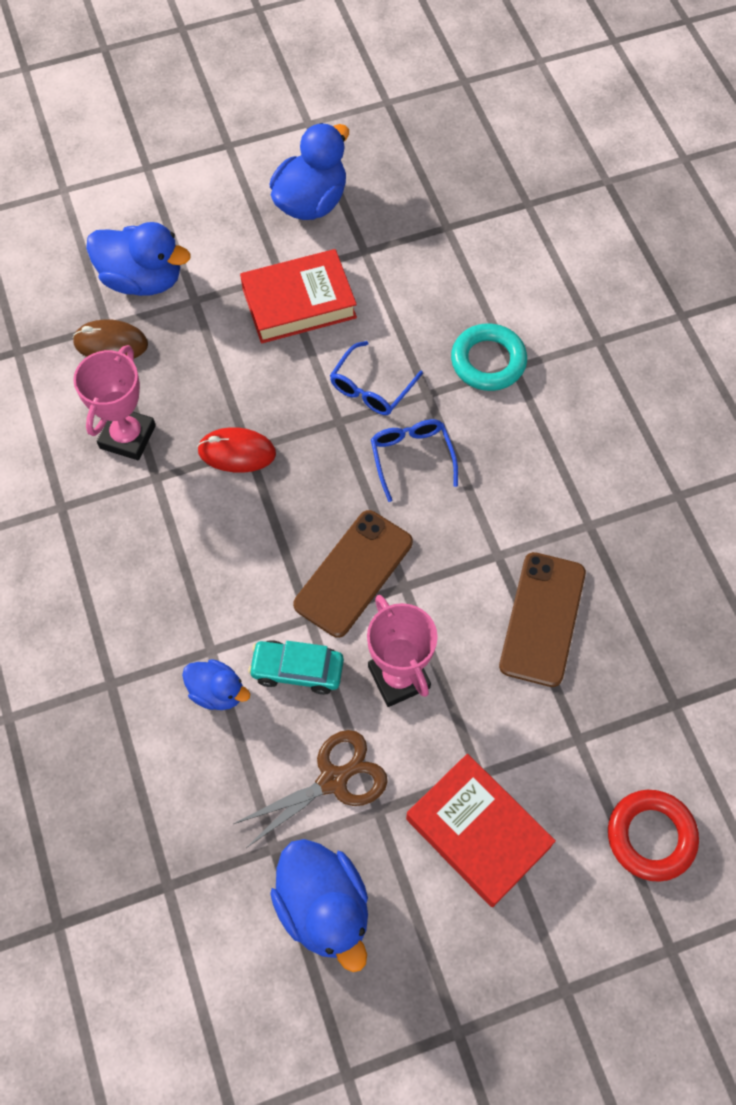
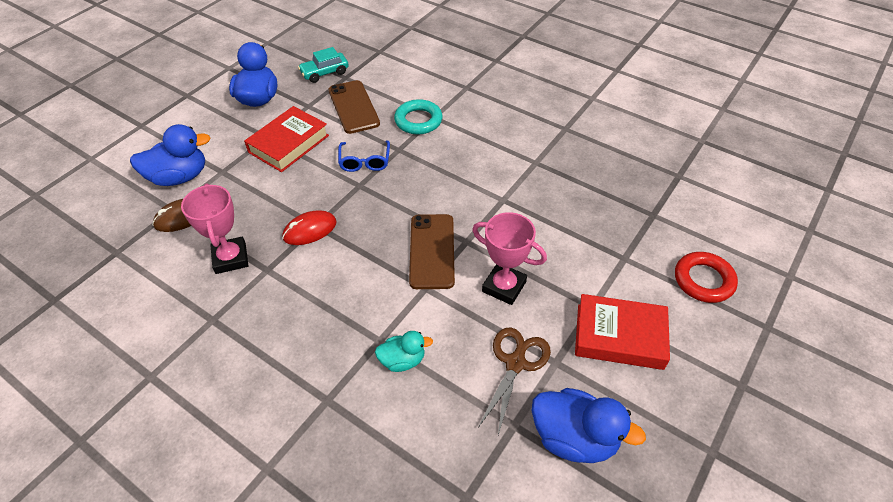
camera: 35 degrees left, 15 degrees down
blue duck [182,659,250,710] -> turquoise duck [375,331,433,372]
turquoise car [248,640,344,695] -> turquoise car moved to [298,47,348,83]
blue glasses [371,419,458,502] -> none
brown phone [499,552,586,687] -> brown phone moved to [329,80,380,134]

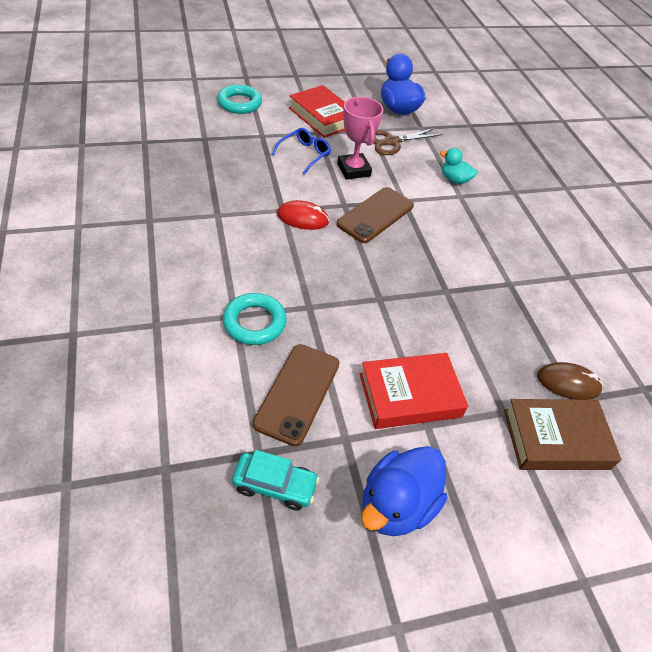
camera: 145 degrees left, 0 degrees up
blue duck [130,124,211,186] -> brown book [504,399,621,470]
pink trophy [181,183,248,274] -> none
red mouse [282,210,336,245] -> red mouse moved to [277,200,329,230]
blue glasses [338,140,390,172] -> blue glasses moved to [272,128,331,174]
red ring [675,252,738,303] -> turquoise ring [217,85,262,114]

